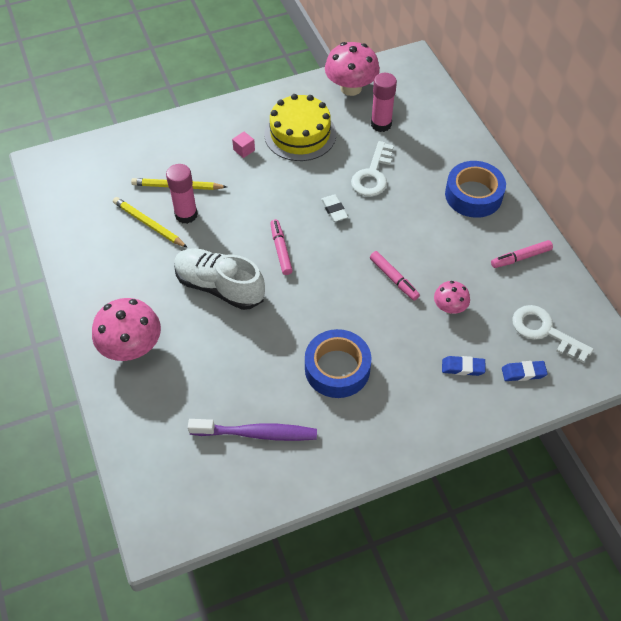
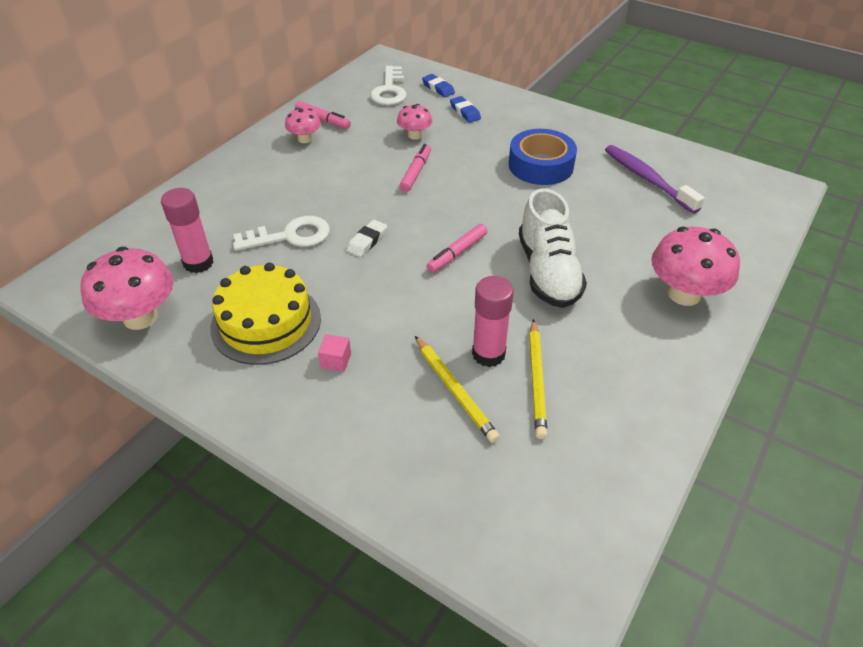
camera: 125 degrees left, 10 degrees down
blue tape [445,161,506,218] -> none
none -> pink mushroom [285,108,321,143]

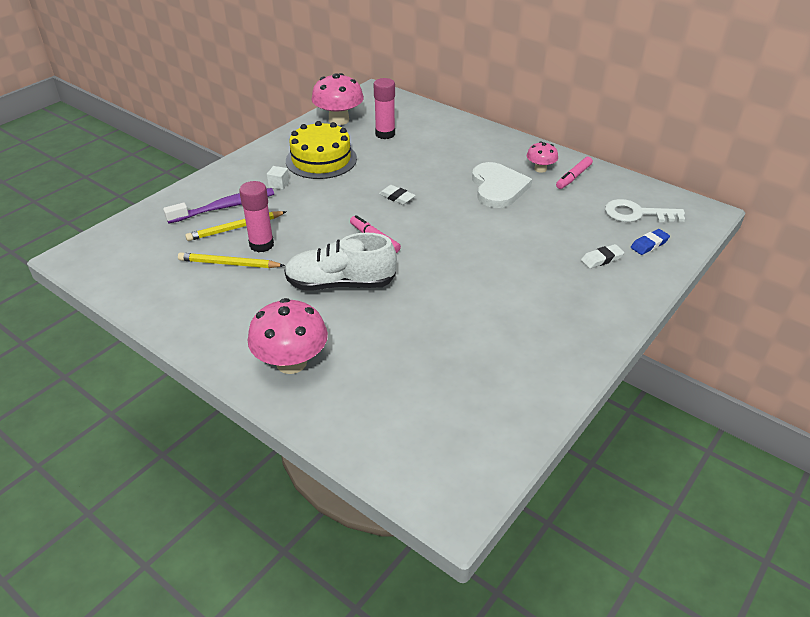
camera: 95 degrees right, 5 degrees down
white key [233,216,330,251] -> none
pink cube [318,334,351,372] -> white cube [267,166,289,190]
pink mushroom [397,104,432,140] -> none
pink marker [399,144,431,192] -> none
blue eraser [450,96,481,123] -> white eraser [581,244,624,268]
blue tape [509,129,577,185] -> none
purple toothbrush [605,145,705,214] -> purple toothbrush moved to [163,188,274,223]
none -> white heart [472,162,532,208]

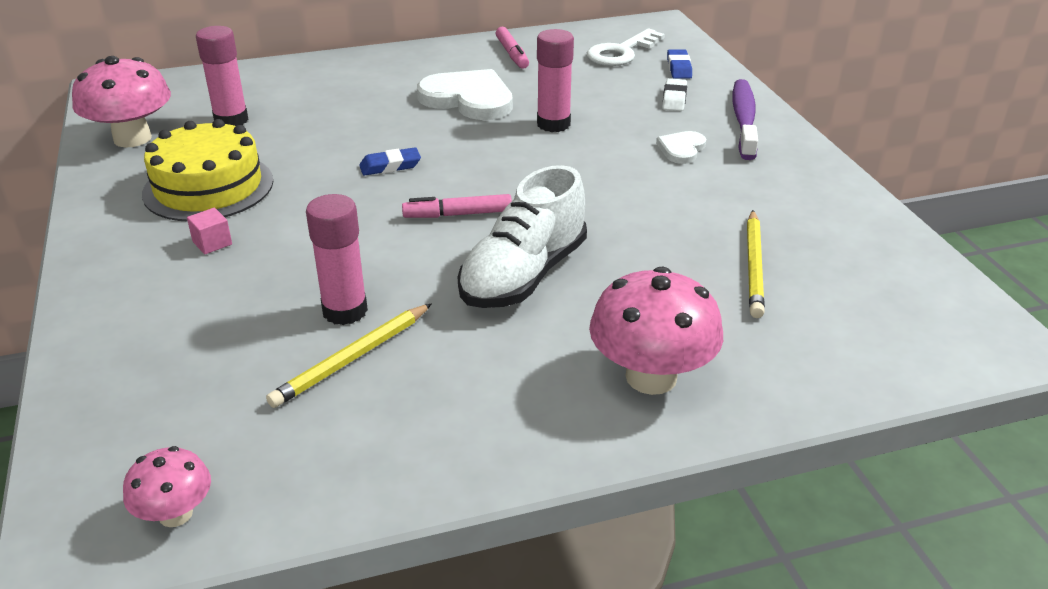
camera: 55 degrees left, 5 degrees down
purple toothbrush [163,188,274,223] -> purple toothbrush moved to [732,79,758,160]
yellow pencil [185,211,287,241] -> yellow pencil moved to [747,210,765,318]
white cube [267,166,289,190] -> pink cube [187,208,232,254]
white eraser [379,185,416,205] -> blue eraser [359,148,421,176]
pink mushroom [527,141,558,173] -> pink mushroom moved to [123,446,211,527]
none -> pink glue stick [537,29,574,132]
none -> white heart [656,131,706,164]

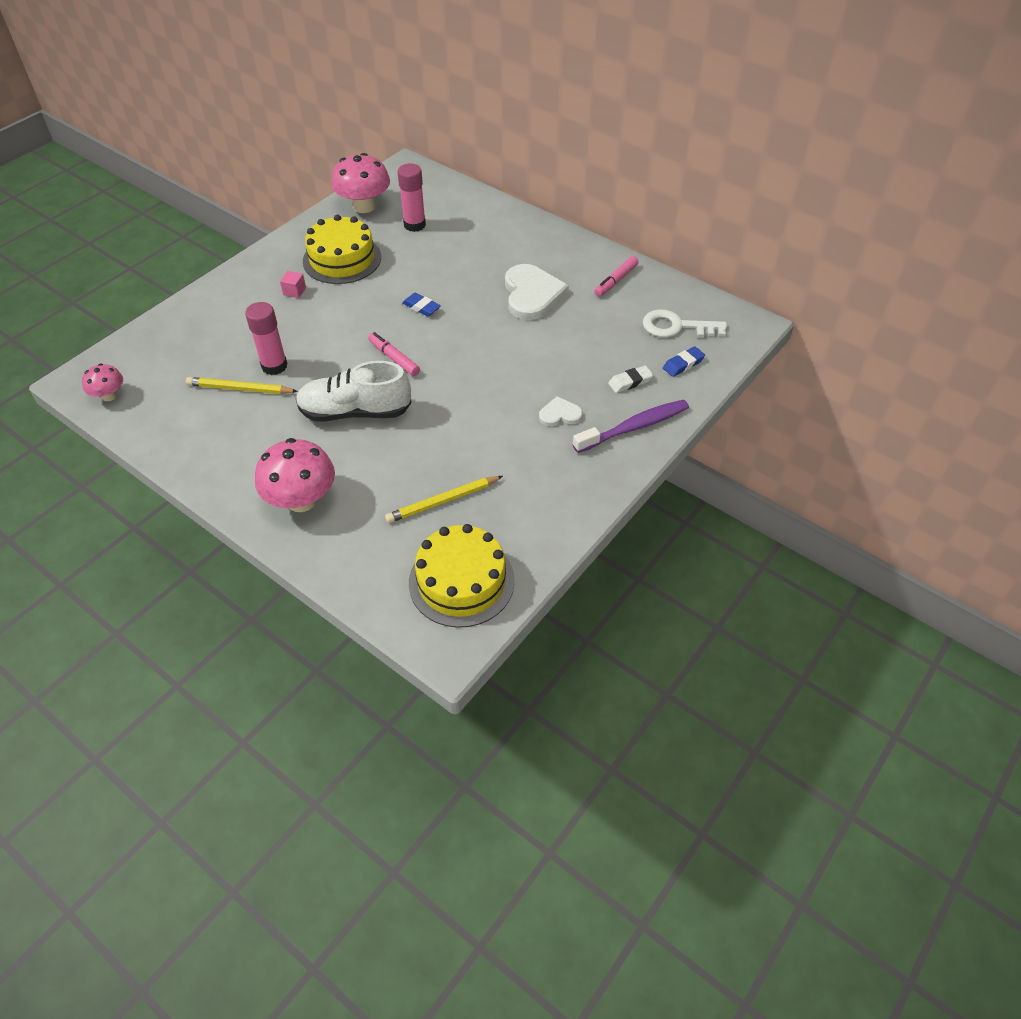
camera: 55 degrees right, 15 degrees up
pink glue stick [537,29,574,132] -> none
none -> yellow cake [409,524,515,628]

